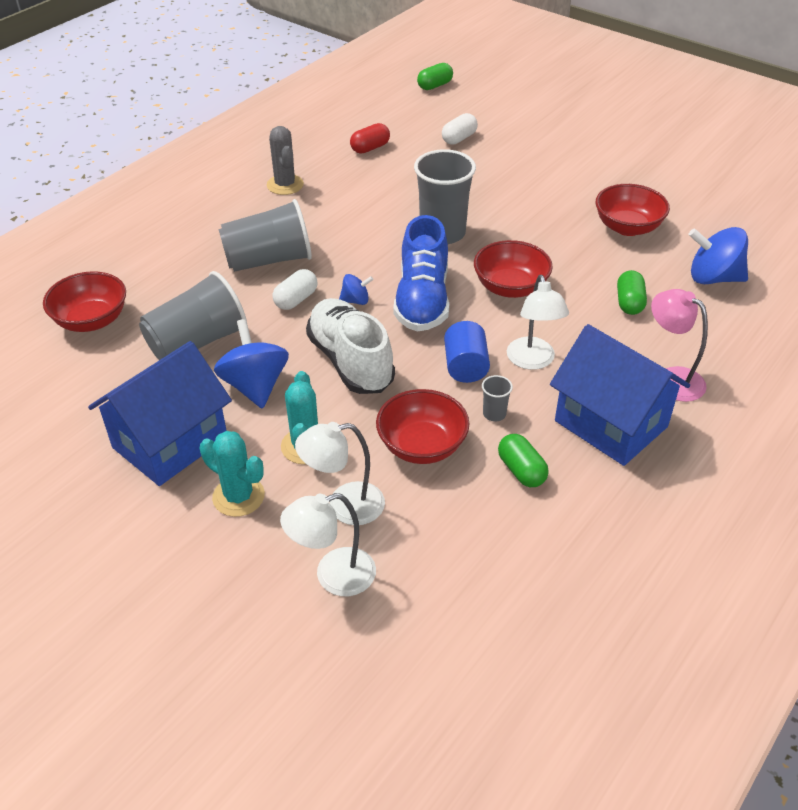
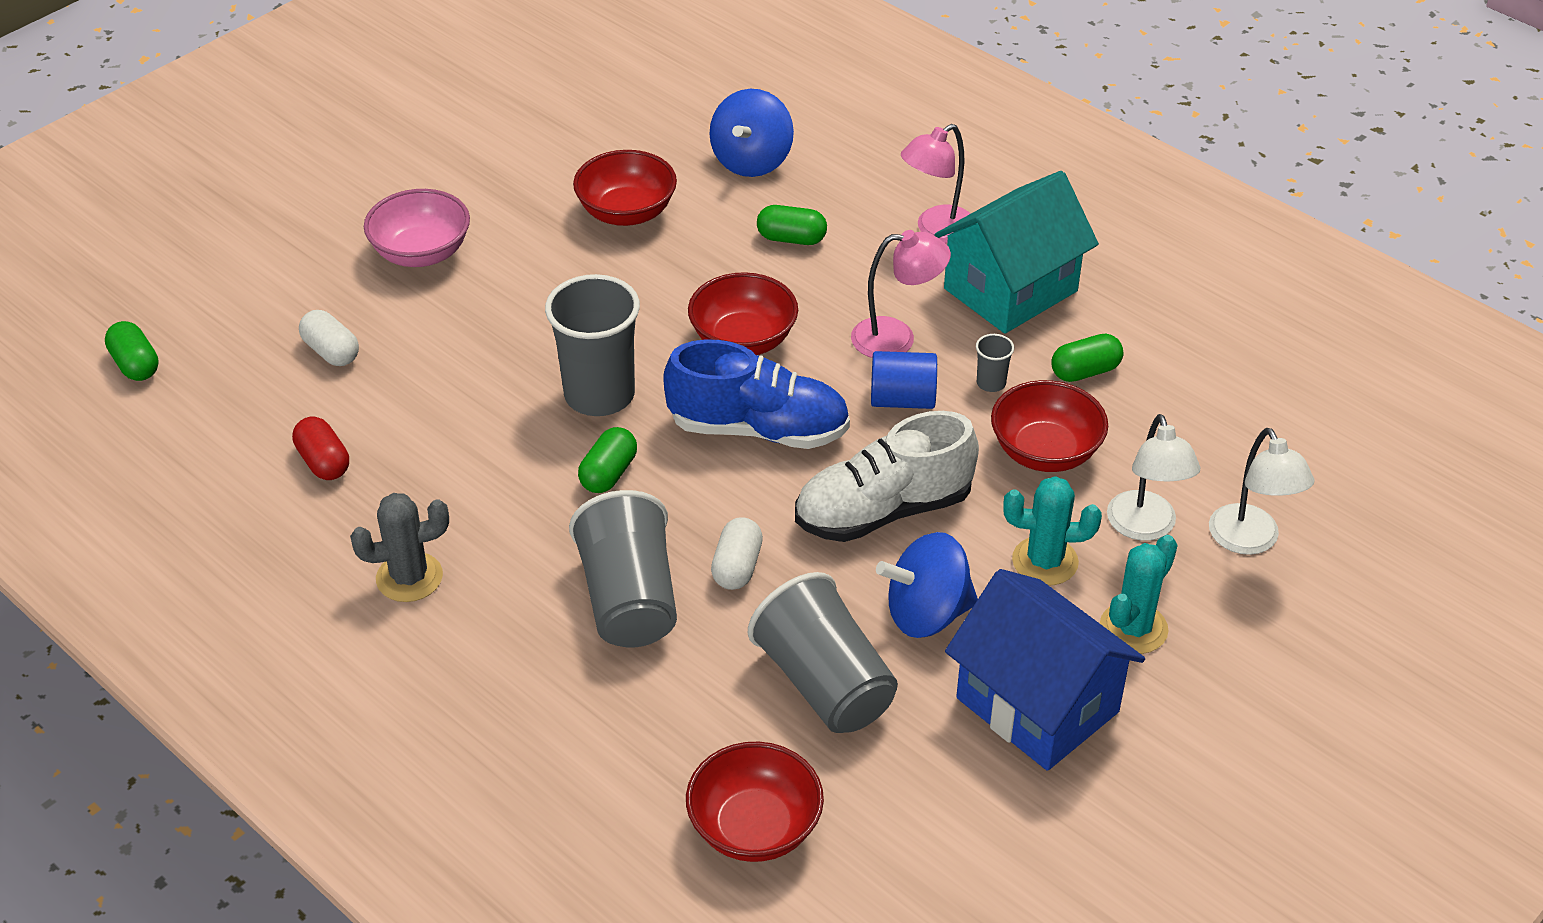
camera: 85 degrees left, 0 degrees up
white capsule [273,269,317,310] -> white capsule turned 60 degrees clockwise [711,517,763,590]
blue spinning top [339,274,373,305] -> none
white lamp [507,275,569,370] -> pink lamp [851,230,951,358]
blue house [550,324,690,466] -> turquoise house [934,171,1099,333]
none -> pink bowl [364,189,470,267]
none -> green capsule [578,427,637,493]

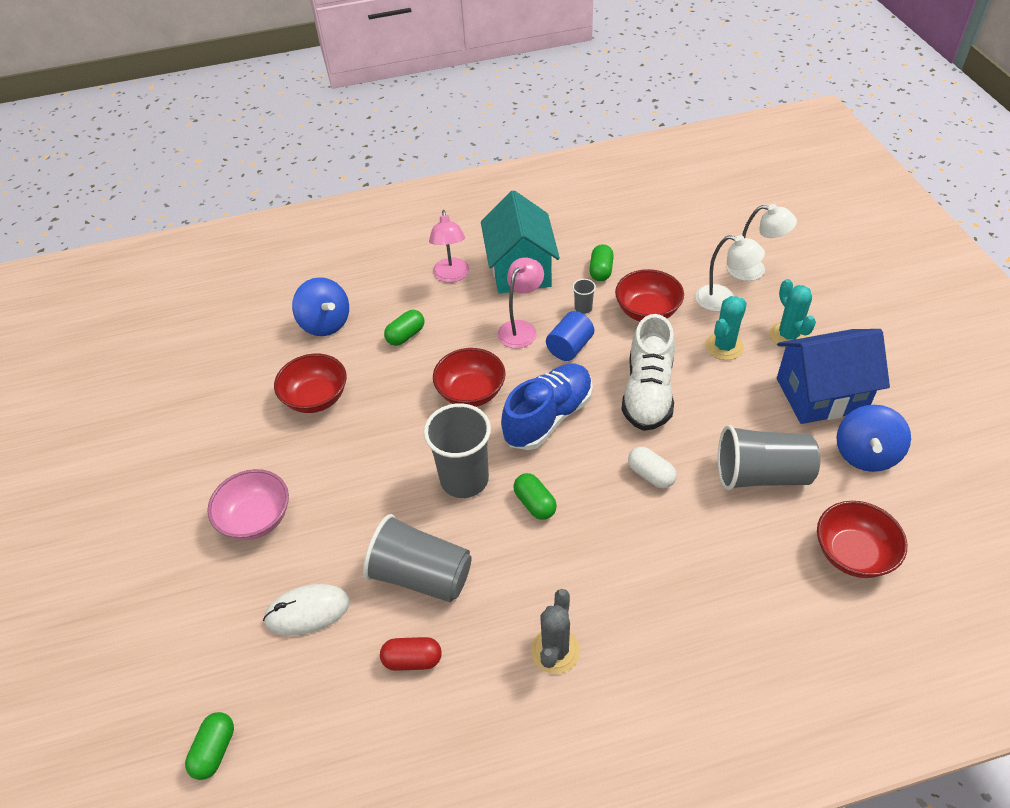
camera: 55 degrees left, 5 degrees up
green capsule [105,321,159,381] -> green capsule turned 75 degrees counterclockwise [185,712,234,780]
white capsule [299,310,359,366] -> white mouse [263,584,350,636]
grey cup [569,490,677,648] -> grey cup moved to [363,514,472,602]
blue spinning top [876,532,978,638] -> blue spinning top moved to [836,405,911,472]

